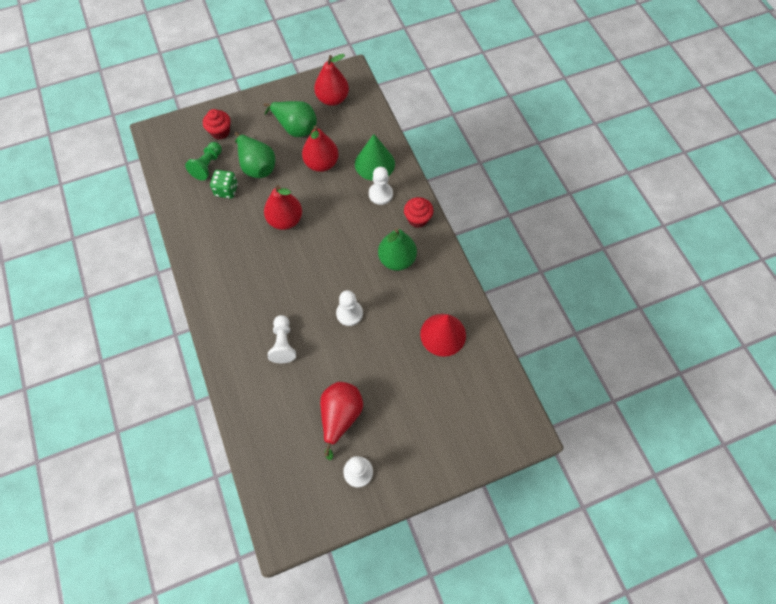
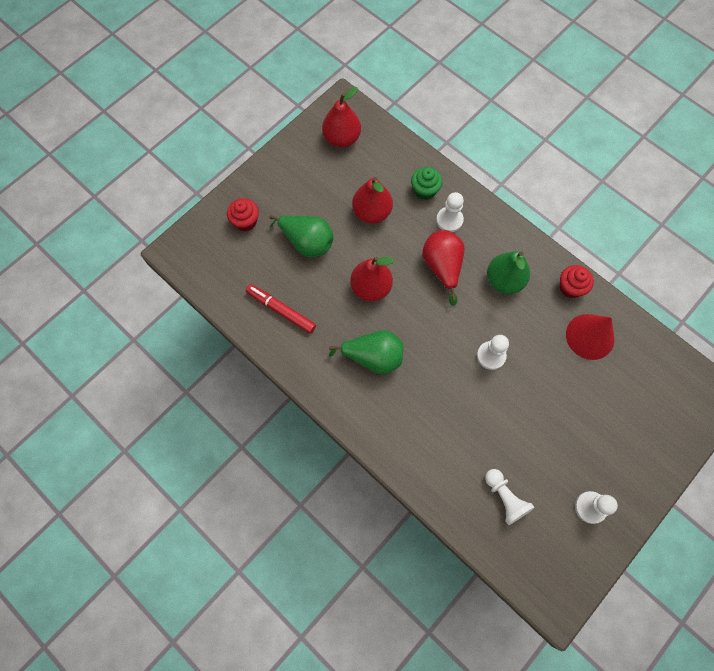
camera: 25 degrees left, 5 degrees up
green pawn [185,142,222,181] -> none
green dice [210,170,238,199] -> none
green pear [264,101,317,137] -> green pear moved to [329,330,404,375]
white pawn [268,315,296,363] -> white pawn moved to [485,469,535,525]
red pear [320,382,363,460] -> red pear moved to [422,230,465,306]
green cone [355,134,395,181] -> green cupcake [411,167,443,200]
red cupcake [404,197,433,228] -> red cupcake moved to [560,265,594,298]
none -> red marker [246,284,316,334]

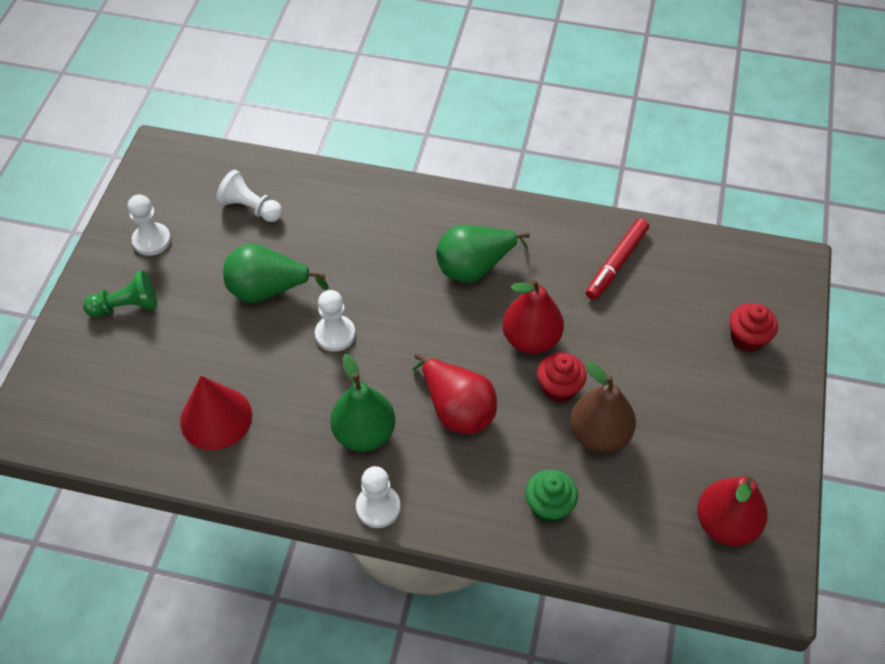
camera: 150 degrees right, 15 degrees down
red marker [246,284,316,334] -> red marker turned 120 degrees clockwise [586,218,649,300]
green pear [269,215,334,257] -> green pear moved to [223,243,328,303]
red pear [352,177,393,224] -> brown pear [570,362,636,453]
white pawn [436,192,464,232] -> white pawn moved to [356,466,401,528]
red cupcake [560,265,594,298] -> red cupcake moved to [537,353,587,403]
none -> green pawn [83,270,157,317]

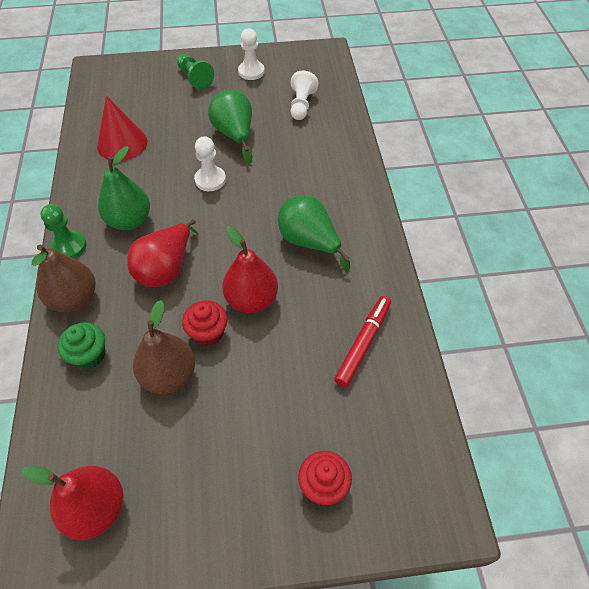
camera: 70 degrees right, 0 degrees up
white pawn [356,466,401,528] -> green pawn [40,204,87,258]
red marker [586,218,649,300] -> red marker turned 105 degrees clockwise [334,296,391,387]
none -> brown pear [32,245,96,312]

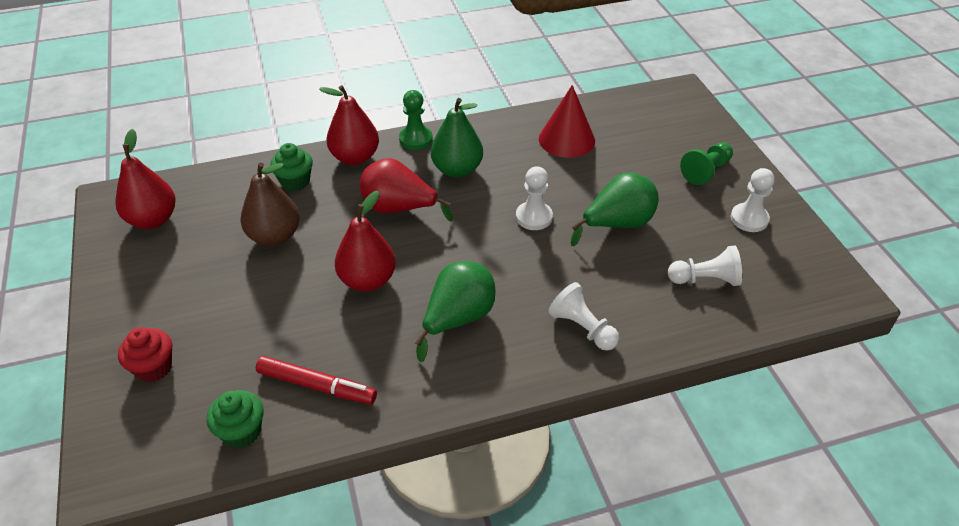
camera: 80 degrees right, 10 degrees down
brown pear [32,245,96,312] -> red pear [319,85,379,165]
red cupcake [182,300,228,346] -> none
none -> green cupcake [207,390,264,448]
none -> white pawn [548,282,619,351]

